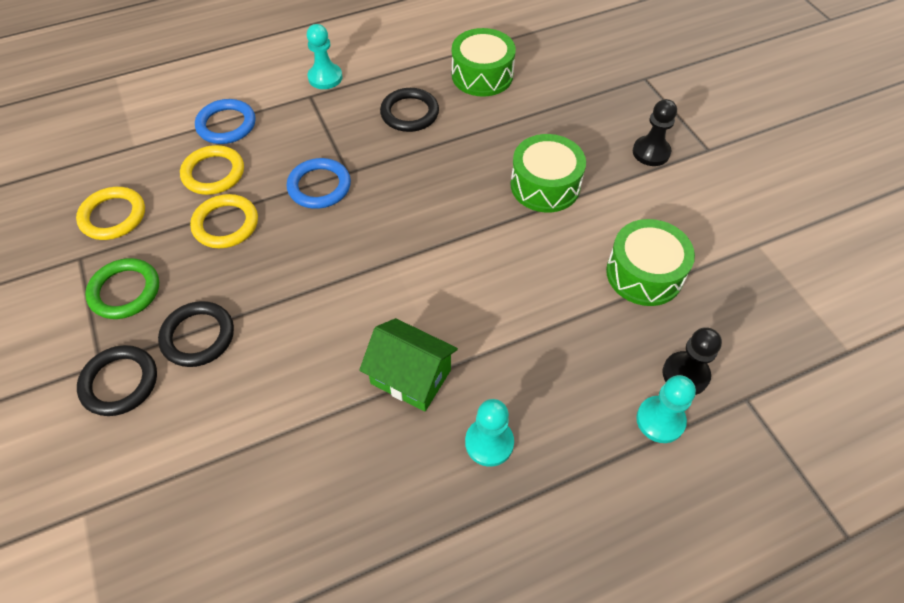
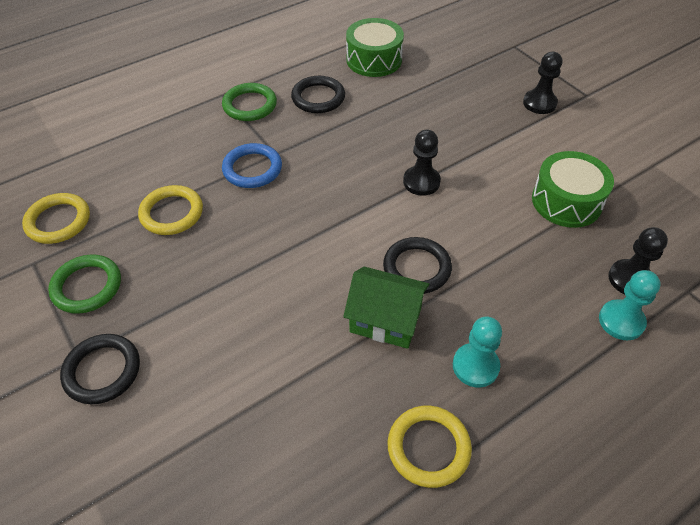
camera: 10 degrees left, 5 degrees down
black ring [158,301,234,367] -> black ring moved to [383,237,452,294]
yellow ring [180,145,244,195] -> yellow ring moved to [387,406,472,488]
blue ring [195,99,256,144] -> none
turquoise pawn [307,24,342,89] -> none
green drum [511,134,586,213] -> none
none -> green ring [222,83,277,121]
none -> black pawn [403,130,441,196]

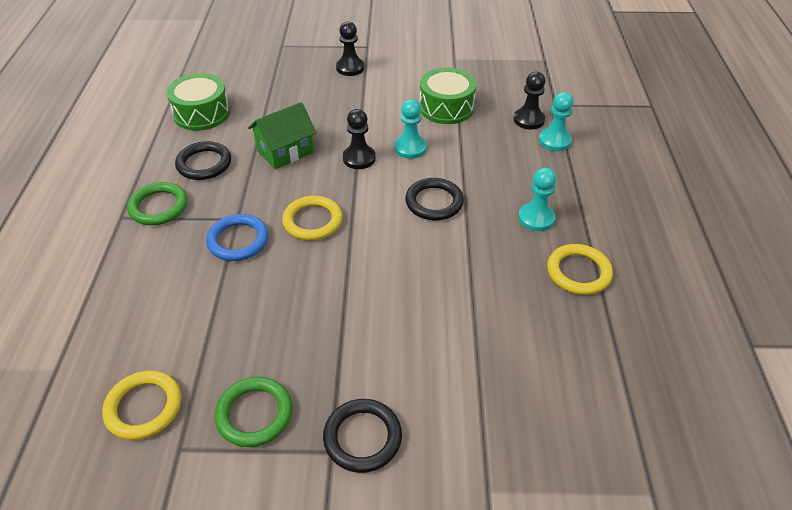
camera: 55 degrees left, 5 degrees down
yellow ring [138,185,203,235] -> yellow ring moved to [282,196,342,240]
green house [343,267,429,349] -> green house moved to [248,102,317,169]
none -> turquoise pawn [394,99,427,159]

